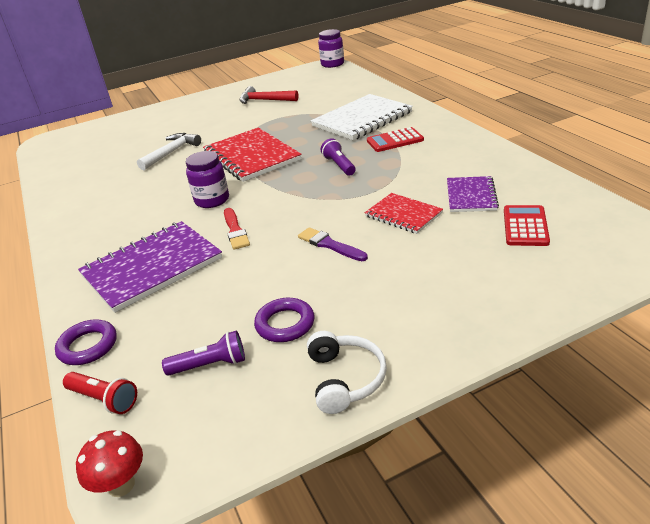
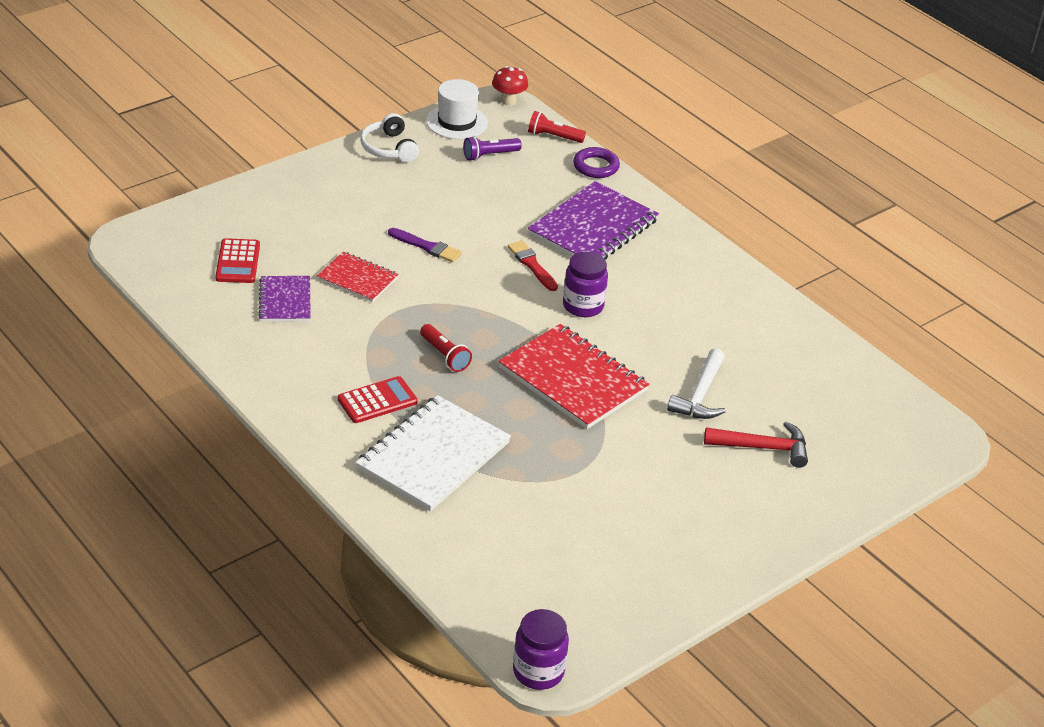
camera: 160 degrees right, 5 degrees up
red hammer [239,86,299,104] -> red hammer moved to [704,422,808,468]
purple ring [254,298,314,342] -> none
purple flashlight [321,138,356,176] -> red flashlight [420,324,472,372]
none -> white hat [426,79,488,139]

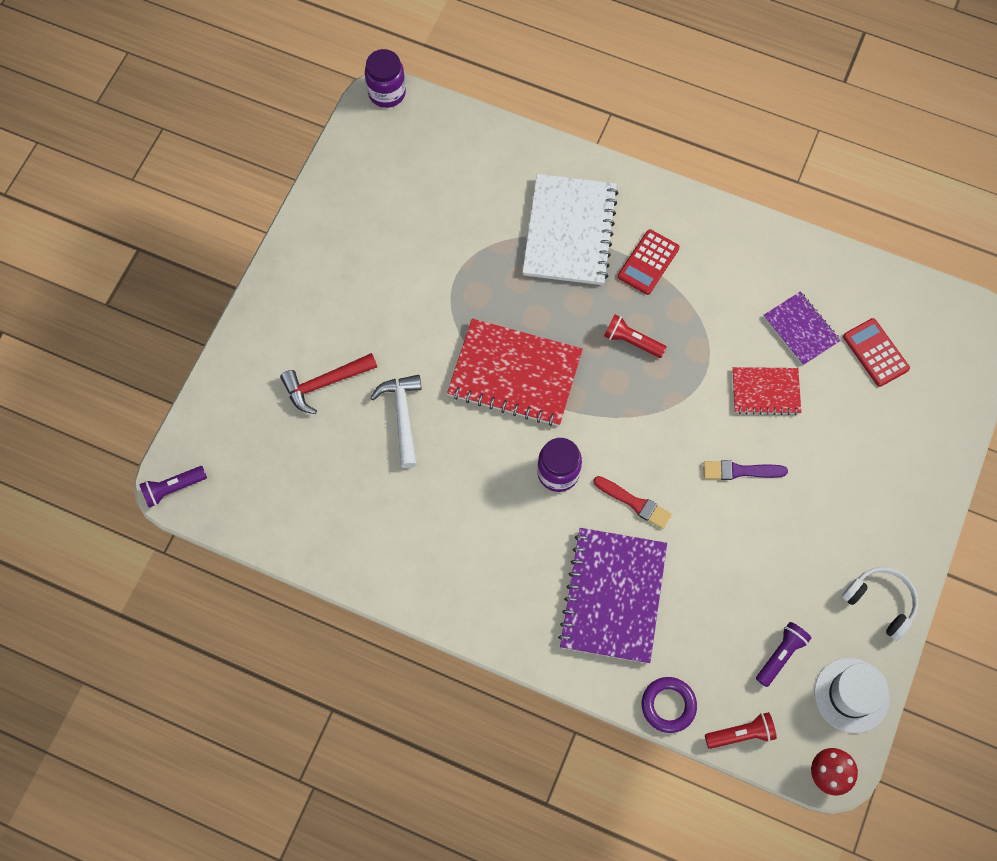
camera: 155 degrees right, 30 degrees up
none -> purple flashlight [139,466,207,508]

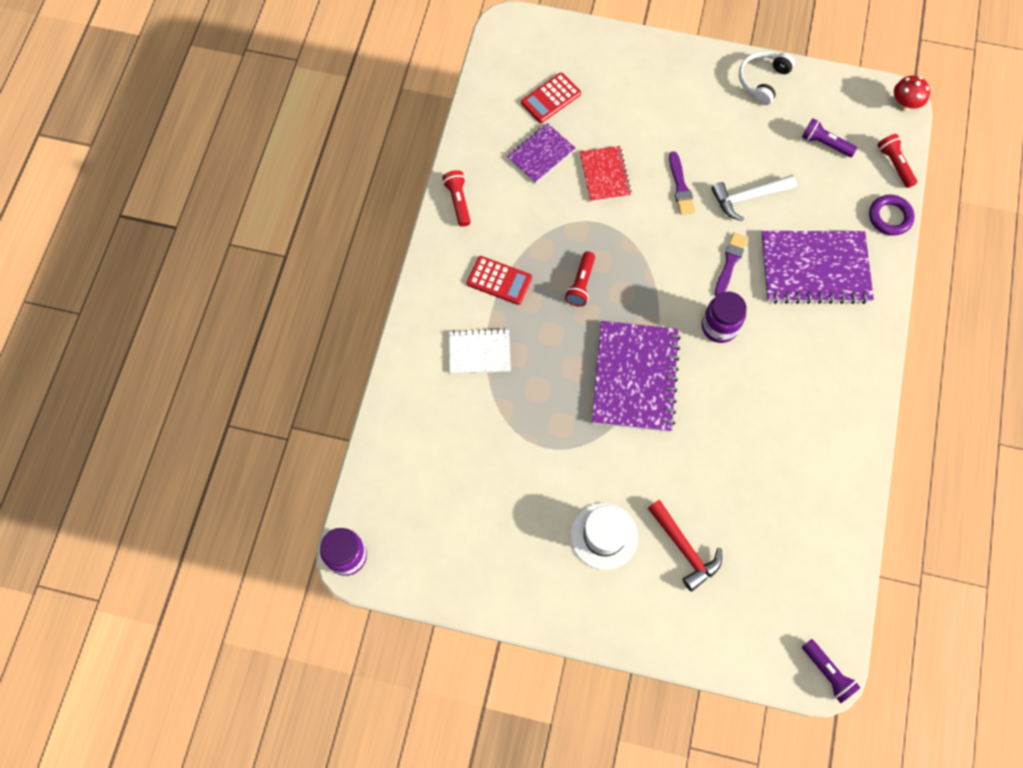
camera: 100 degrees left, 0 degrees up
white hammer [370,375,422,468] -> white hammer moved to [711,175,797,221]
red notebook [447,319,583,426] -> purple notebook [592,321,681,432]
white notebook [522,174,618,285] -> white notebook [449,329,511,374], size x0.56
red brush [593,476,672,529] -> purple brush [715,232,748,296]
white hat [814,658,890,733] -> white hat moved to [571,503,638,570]
none -> red flashlight [442,170,471,227]

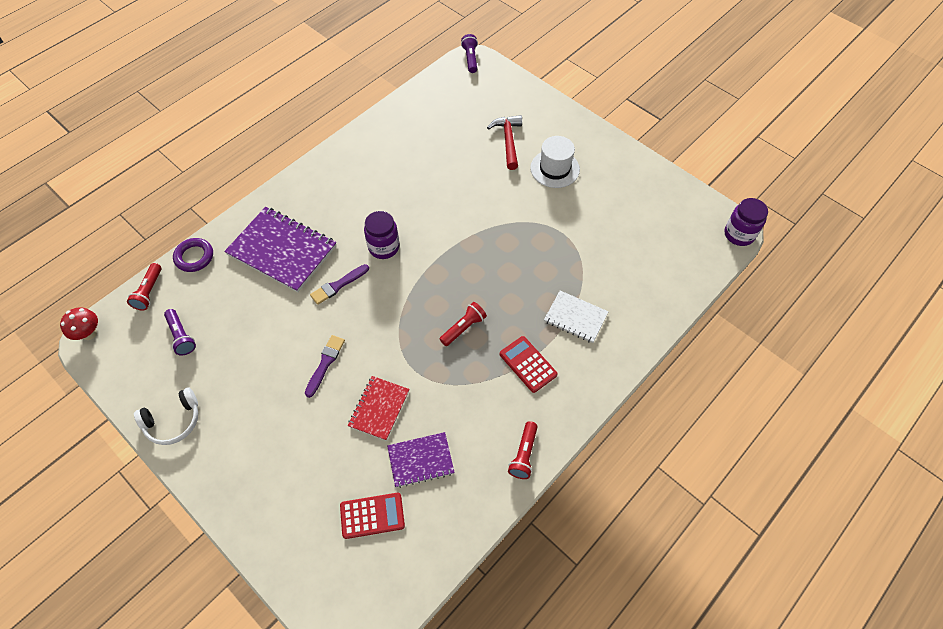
camera: 150 degrees left, 10 degrees down
purple notebook [592,321,681,432] -> none
white hammer [711,175,797,221] -> none

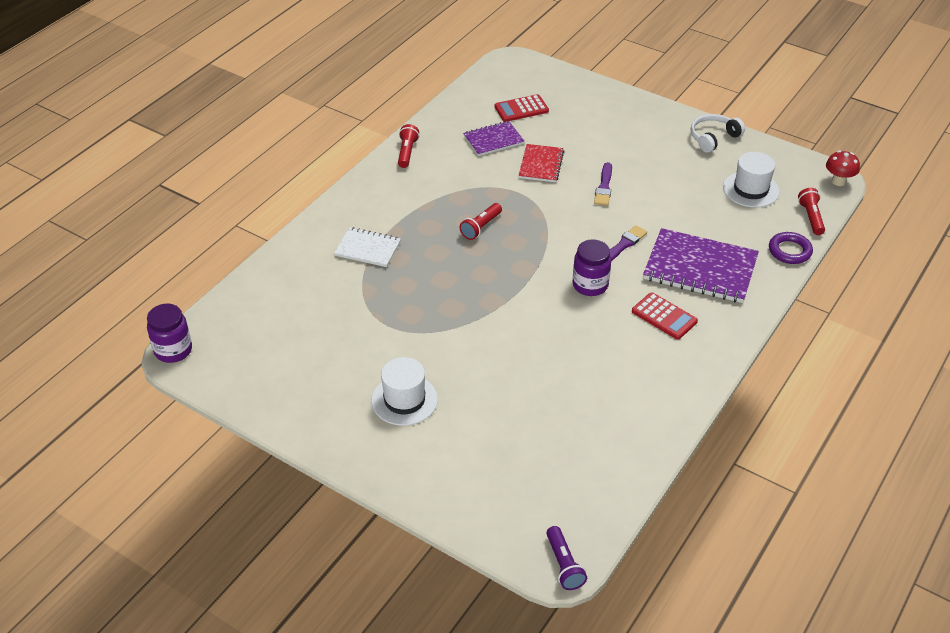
camera: 170 degrees right, 15 degrees down
purple flashlight [164,309,196,355] -> white hat [723,152,780,208]
red hammer [487,115,522,170] -> none
red calculator [500,336,558,393] -> red calculator moved to [632,292,698,340]

